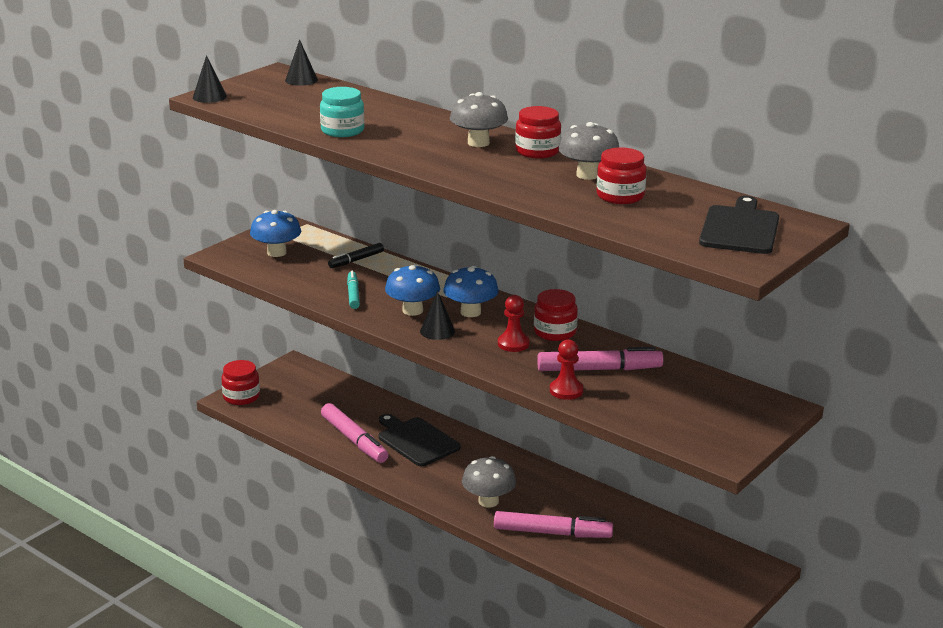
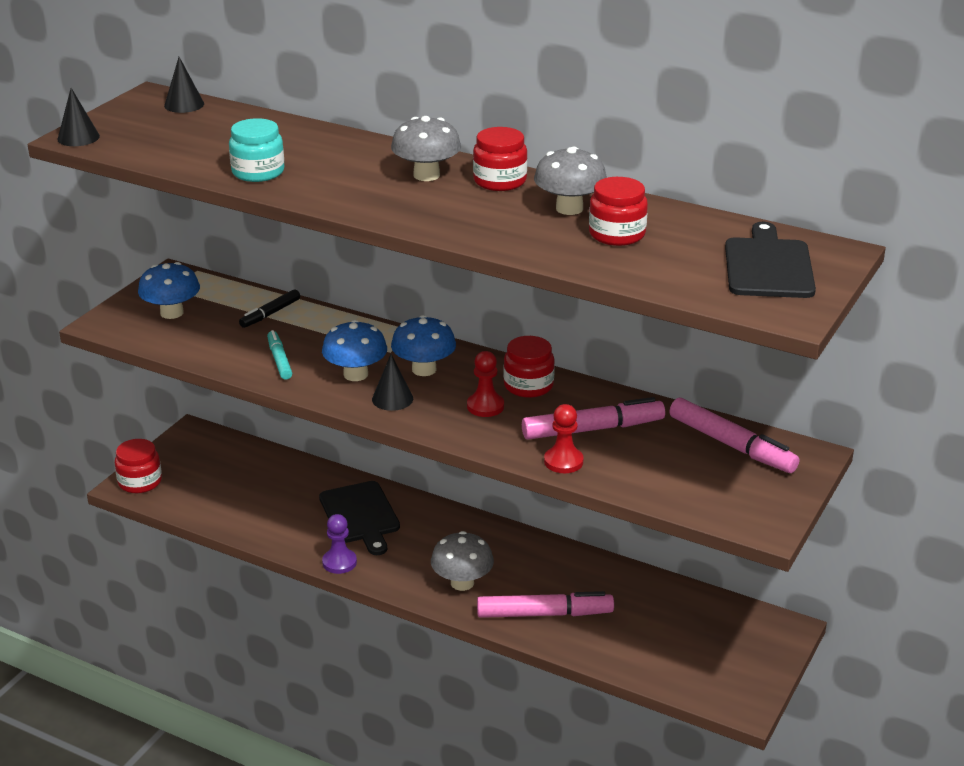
camera: 10 degrees left, 5 degrees up
pink marker [321,403,388,463] -> pink marker moved to [669,398,799,473]
black cutting board [379,414,461,466] -> black cutting board turned 150 degrees counterclockwise [319,481,400,555]
none -> purple pawn [322,514,357,574]

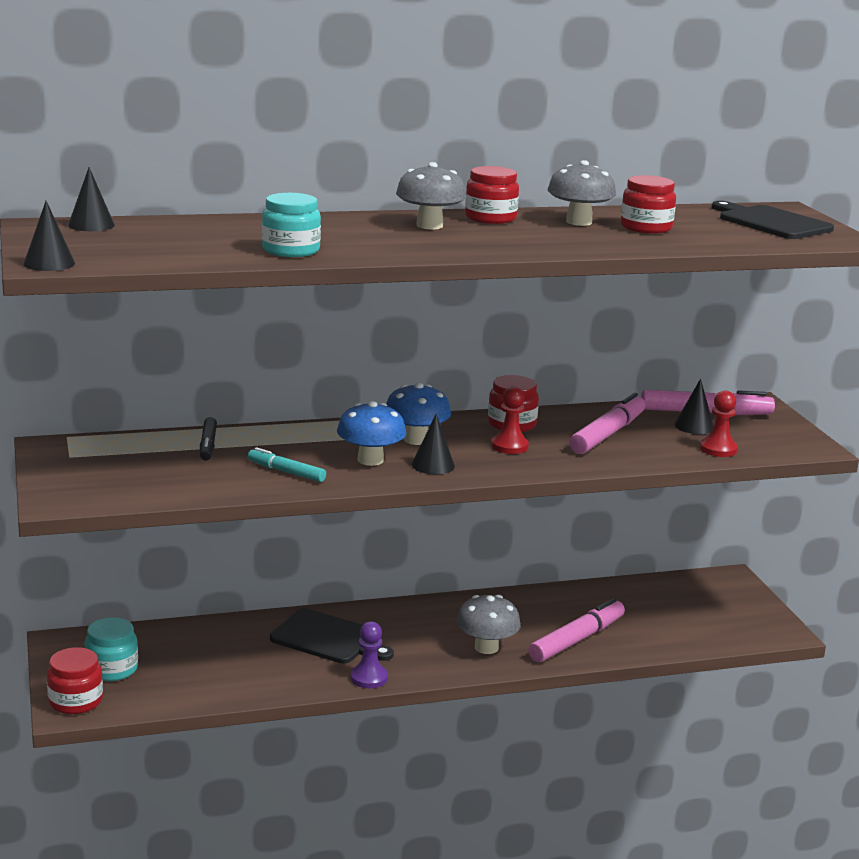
camera: 45 degrees left, 10 degrees down
blue mushroom [138,262,200,319] -> none
red pawn [544,404,584,473] -> red pawn moved to [700,391,738,457]
none -> turquoise jar [84,617,138,681]
none -> black cone [674,379,714,434]

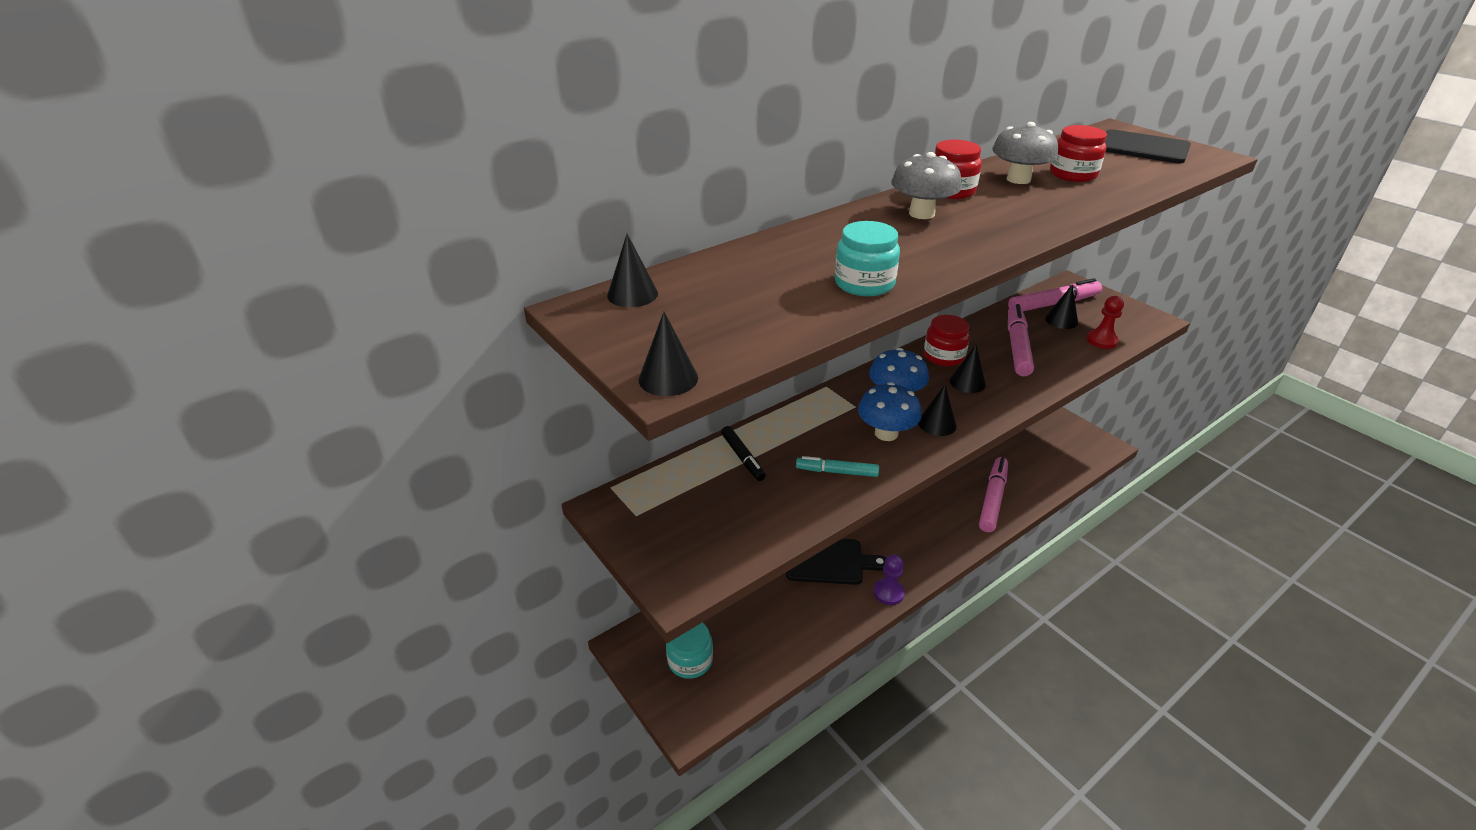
camera: 20 degrees left, 15 degrees up
red jar [47,647,103,714] -> none
grey mushroom [456,595,521,654] -> none
red pawn [491,387,529,454] -> black cone [950,345,986,393]

